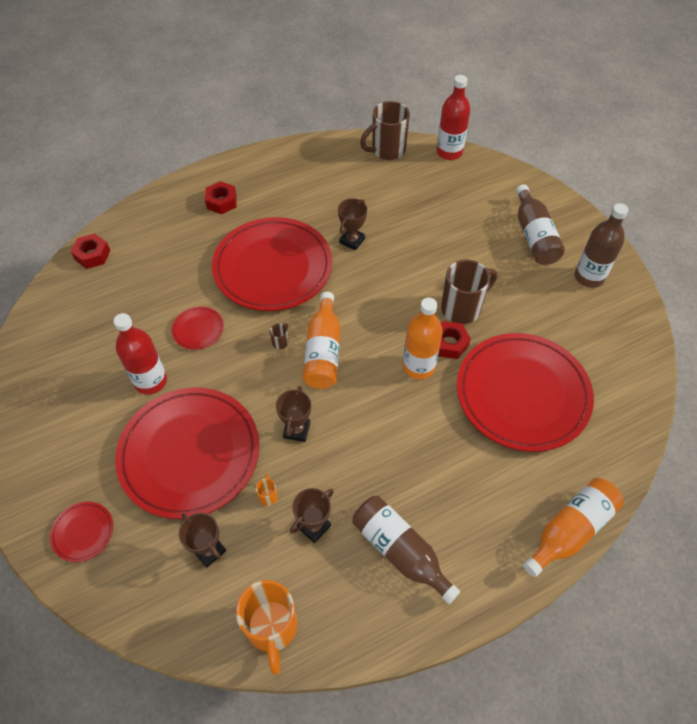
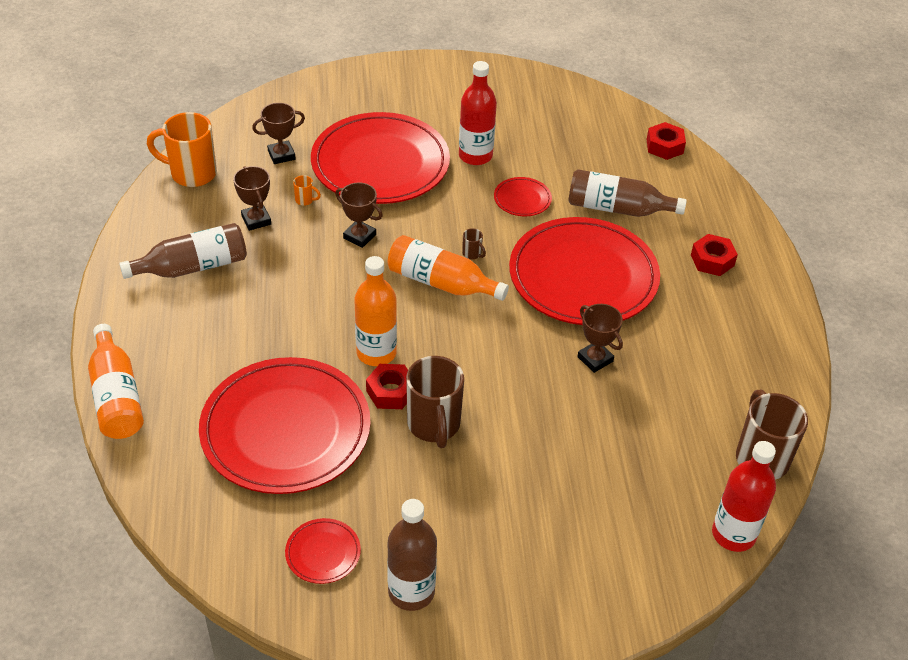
camera: 110 degrees right, 10 degrees down
red plate [50,502,113,562] -> red plate moved to [285,518,361,584]
brown bottle [516,184,565,265] -> brown bottle moved to [568,169,687,217]

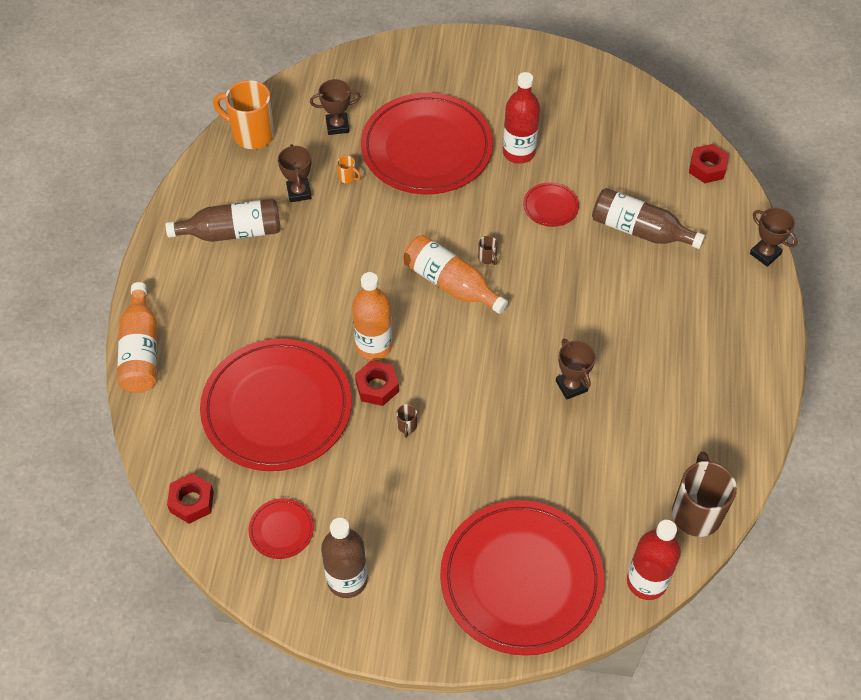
camera: 15 degrees right, 10 degrees up
brown trophy [335,182,383,248] -> brown trophy moved to [750,208,797,267]
brown mug [406,356,464,448] -> brown mug [397,404,417,438], size x0.40
red plate [509,217,660,325] -> red plate moved to [440,500,604,656]
red nut [691,234,738,276] -> red nut moved to [167,473,214,524]

